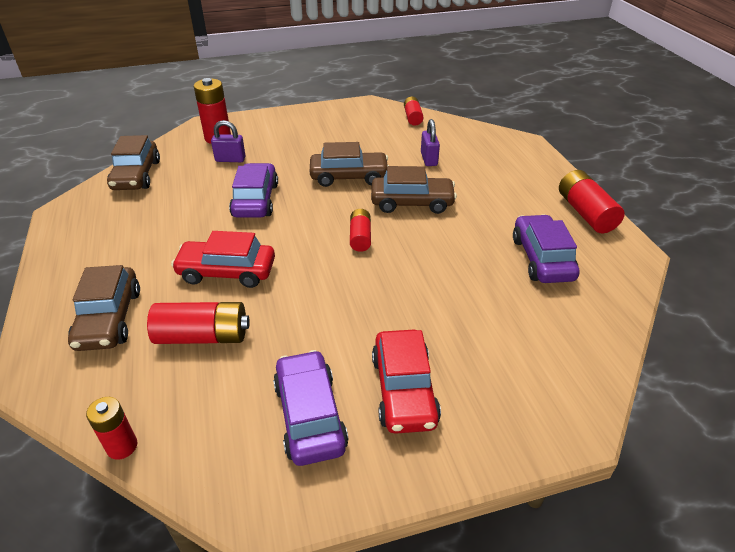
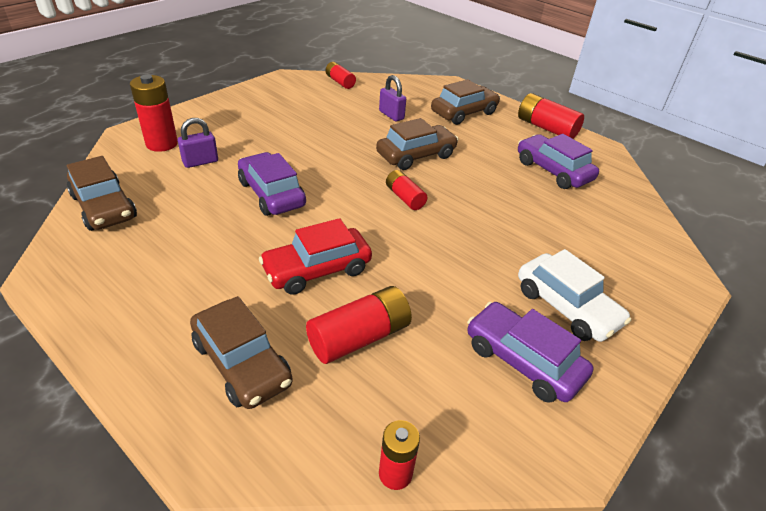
camera: 35 degrees left, 0 degrees up
brown car [310,142,389,187] -> brown car moved to [431,79,500,125]
red car [372,330,441,434] -> white car [518,249,631,342]

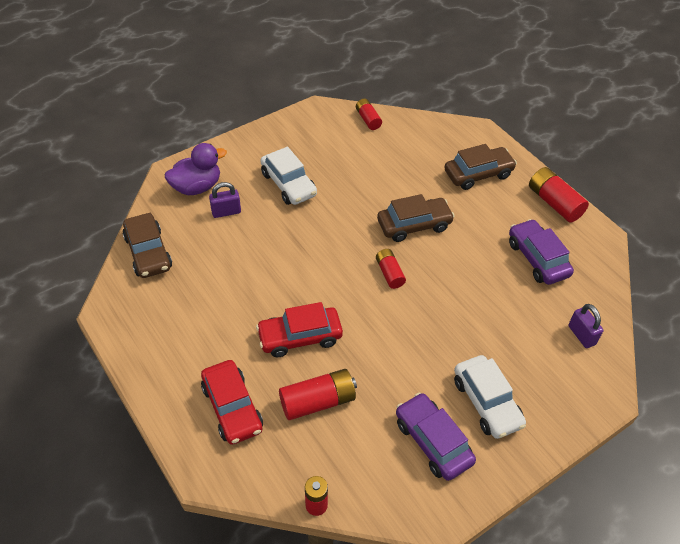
camera: 15 degrees right, 10 degrees up
red battery [130,74,178,152] -> purple duck [165,143,227,195]
brown car [190,296,293,409] -> red car [201,360,263,445]
purple car [238,152,306,216] -> none
purple padlock [379,75,406,121] -> purple padlock moved to [569,304,603,348]
none -> white car [260,147,317,205]

